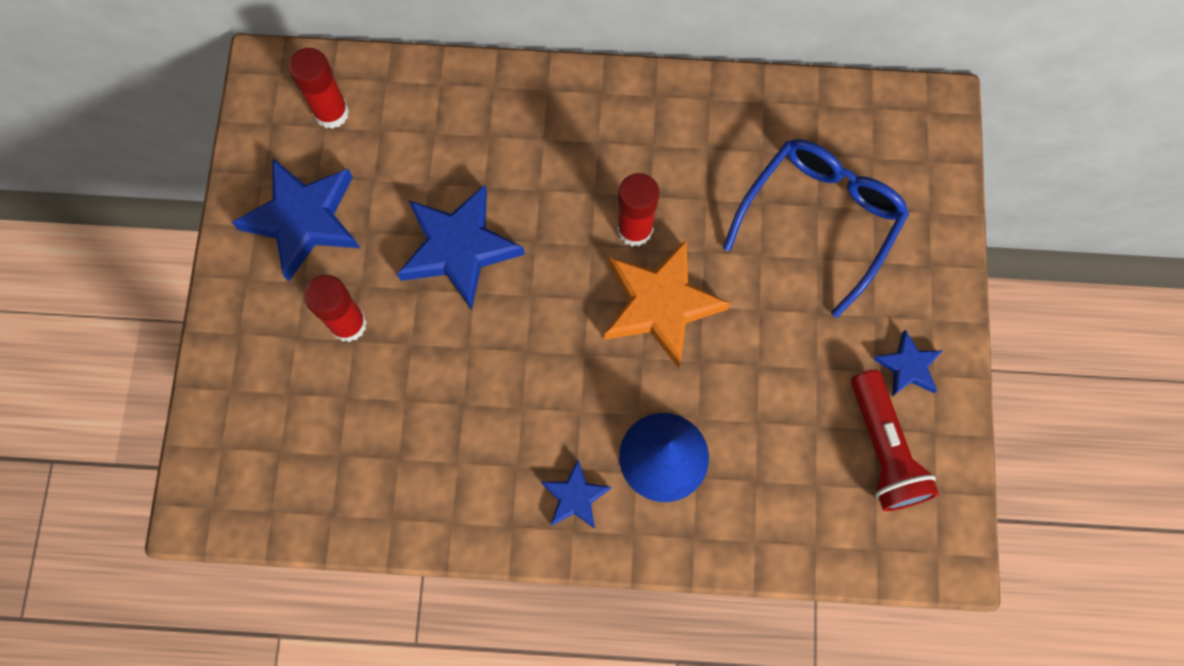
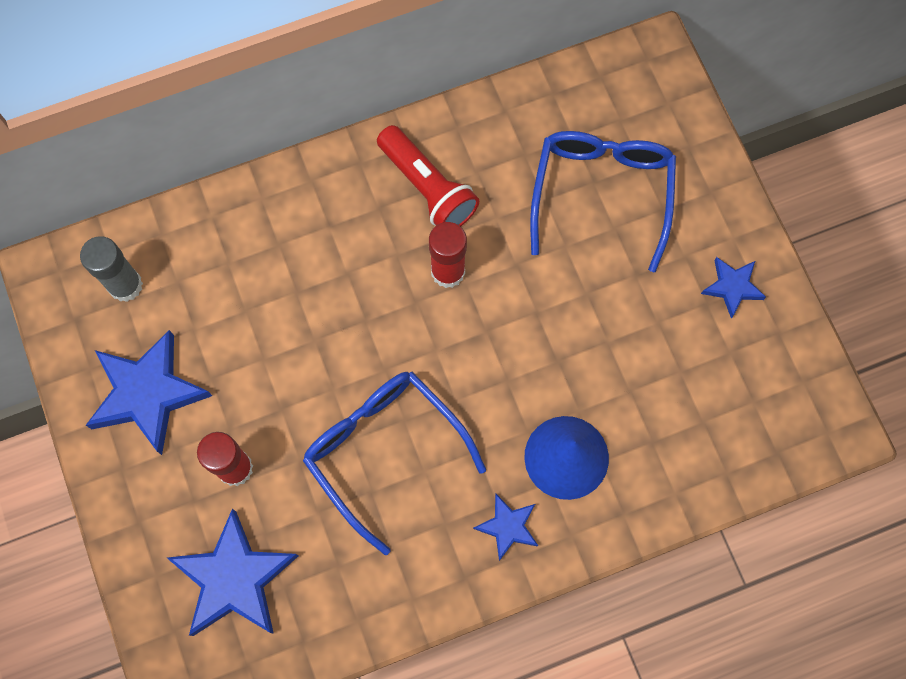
camera: 25 degrees left, 0 degrees up
red glue stick [288,48,349,129] -> grey glue stick [80,236,143,302]
blue star [397,185,525,310] -> blue star moved to [167,509,298,636]
orange star [604,240,731,368] -> none
red flashlight [851,370,939,511] -> red flashlight moved to [377,125,479,227]
none -> blue glasses [303,372,486,555]

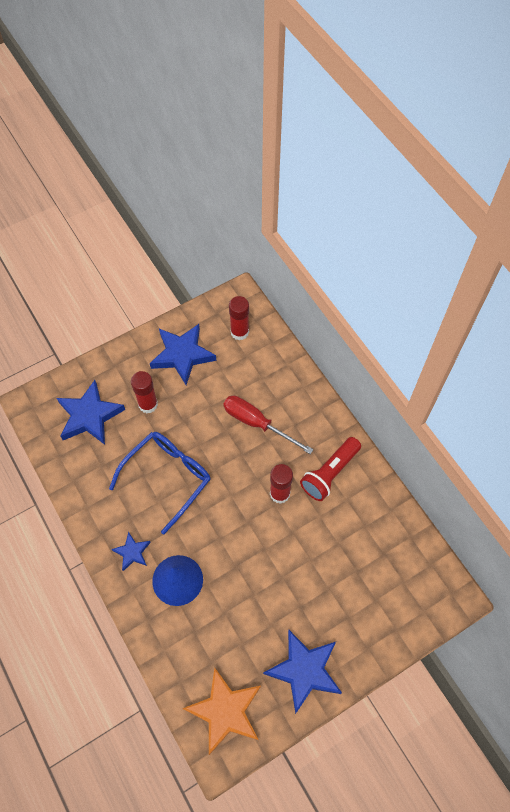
camera: 80 degrees right, 10 degrees down
grey glue stick [80,236,143,302] -> red glue stick [229,296,249,340]
blue glasses [530,131,676,272] -> none
blue star [701,257,766,318] -> blue star [263,630,342,714], size x1.91
none -> orange star [182,668,261,755]
none -> red screwdriver [223,396,314,454]

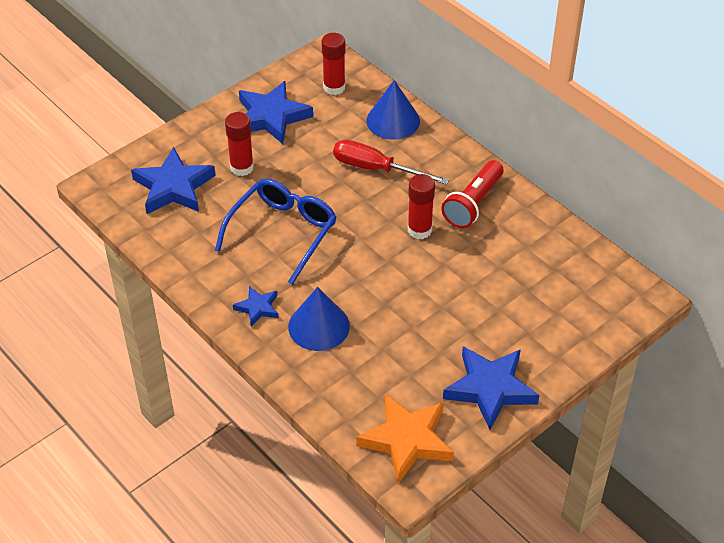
camera: 10 degrees left, 15 degrees down
none -> blue cone [366,80,420,140]

